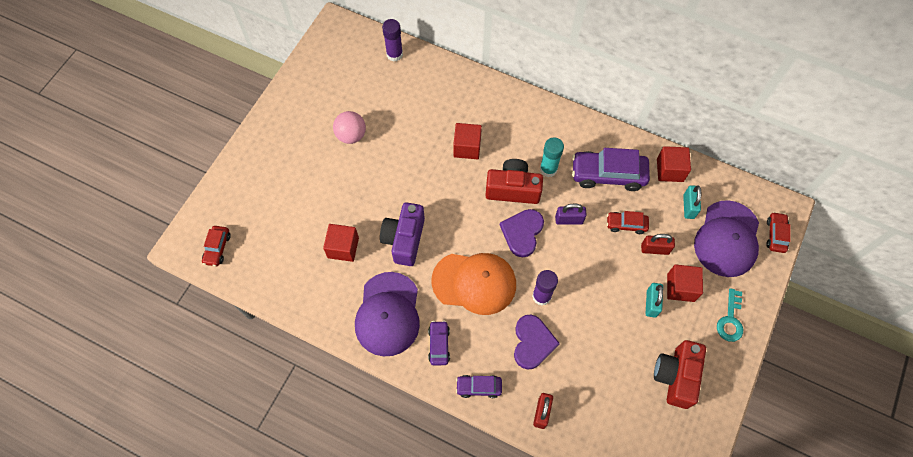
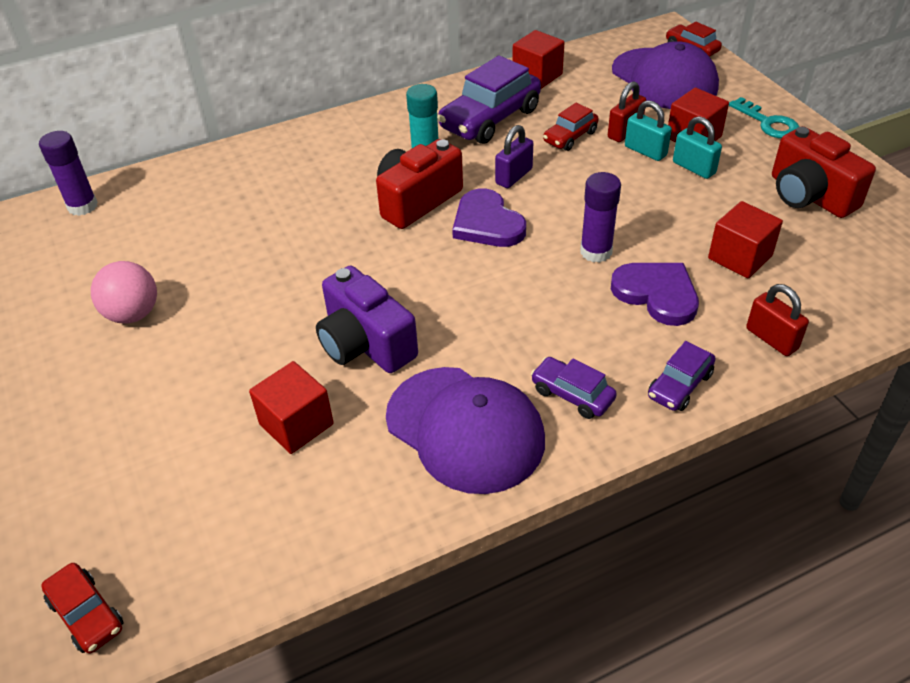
camera: 50 degrees left, 20 degrees down
orange cap [431,253,516,315] -> none
red cube [453,123,482,159] -> red cube moved to [708,201,783,278]
turquoise padlock [683,185,701,219] -> turquoise padlock moved to [625,100,672,161]

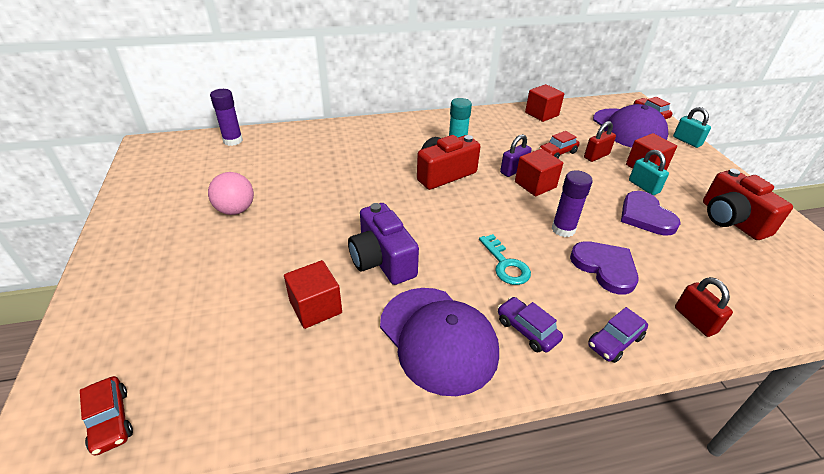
camera: 10 degrees right, 5 degrees down
purple car [437,55,541,144] -> none
purple heart [452,188,526,247] -> purple heart moved to [621,191,681,236]
turquoise padlock [625,100,672,161] -> turquoise padlock moved to [673,107,711,148]
red cube [708,201,783,278] -> red cube moved to [515,149,563,196]
turquoise key [729,97,799,138] -> turquoise key moved to [479,234,531,285]

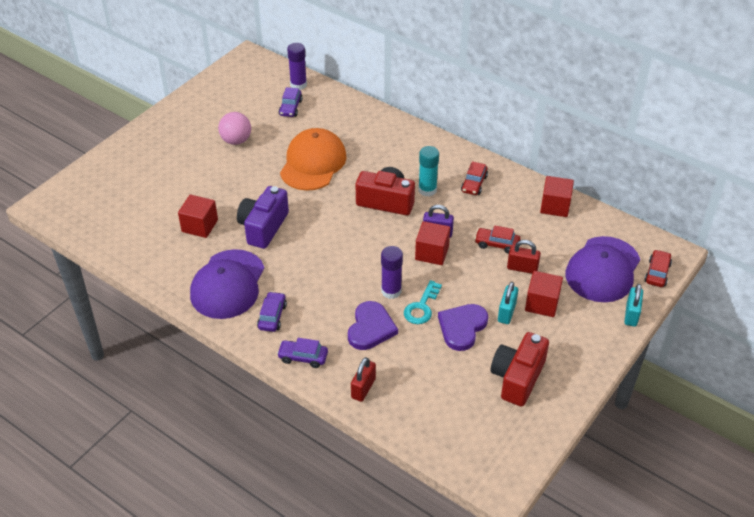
camera: 50 degrees right, 5 degrees up
red car [80,376,133,456] -> red car moved to [461,161,488,195]
turquoise key [479,234,531,285] -> turquoise key moved to [404,280,442,324]
none -> purple car [279,87,303,117]
none -> orange cap [280,128,347,191]

